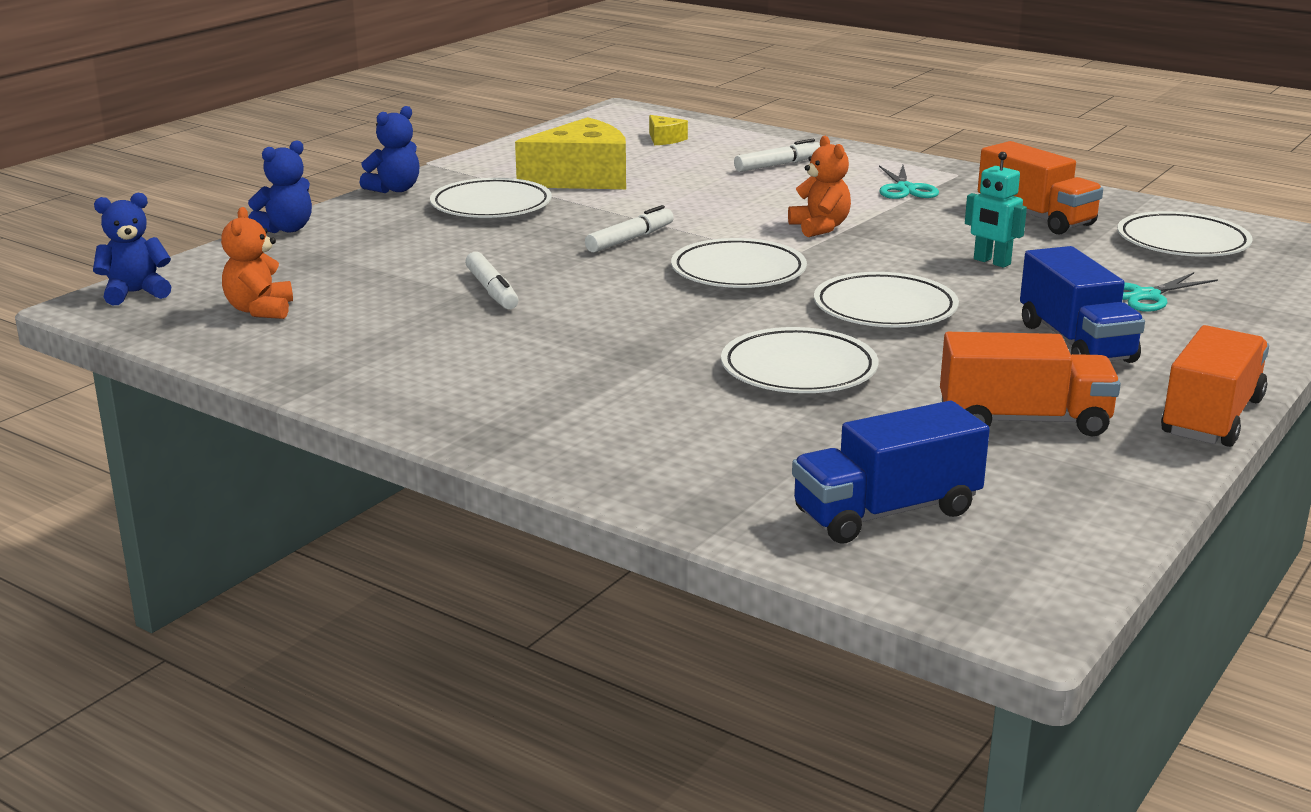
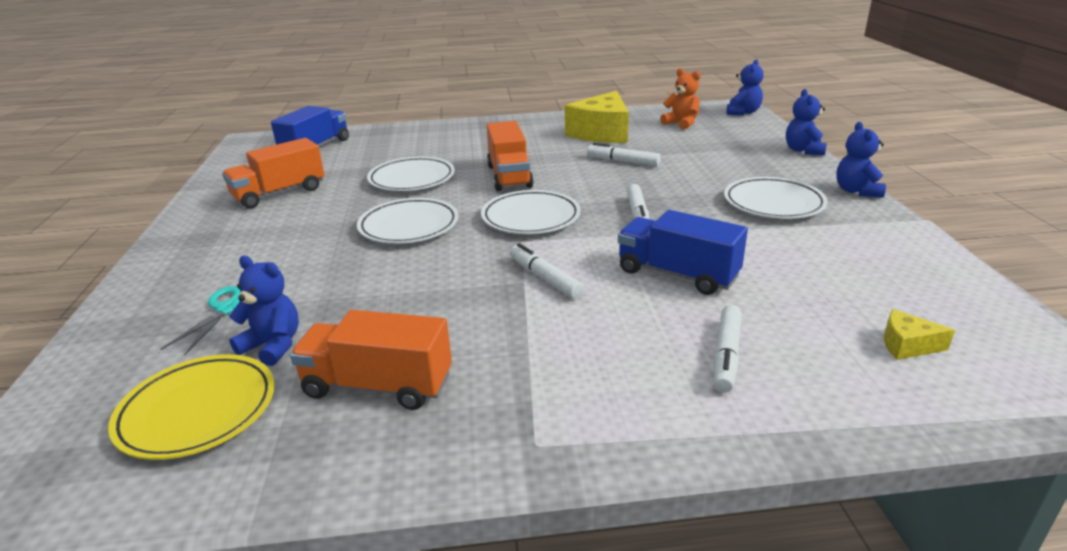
camera: 140 degrees right, 5 degrees up
yellow cheese [515,117,626,189] -> yellow cheese moved to [565,91,629,143]
orange teddy bear [788,136,851,237] -> white marker [510,243,584,299]
turquoise scissors [879,165,939,199] -> none
turquoise robot [965,152,1027,268] -> none
blue truck [1020,246,1145,363] -> blue truck moved to [618,210,748,295]
white plate [1117,211,1253,257] -> yellow plate [108,354,274,460]
orange truck [1161,325,1269,447] -> orange truck moved to [487,121,534,191]
none -> blue teddy bear [229,256,299,366]

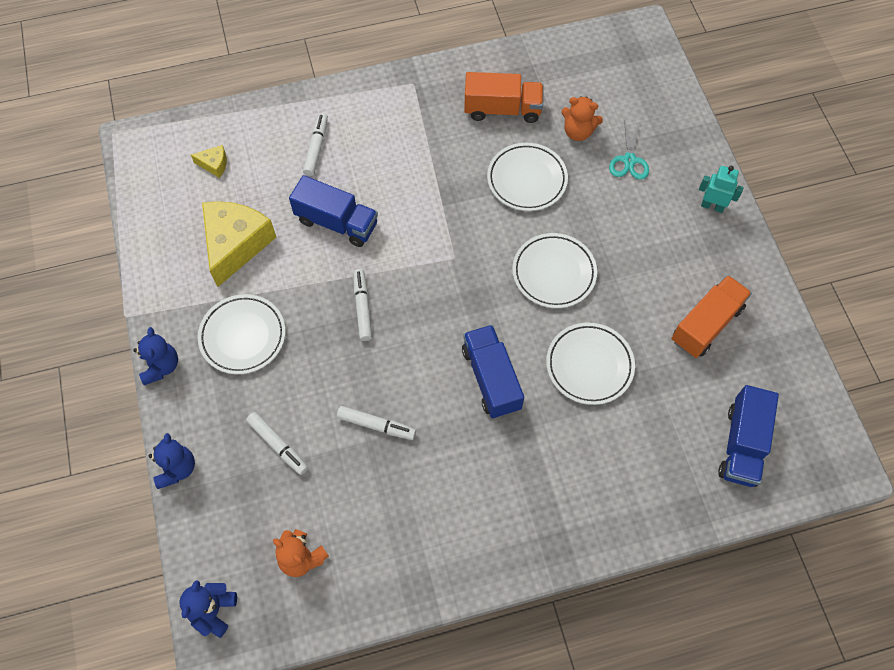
camera: 170 degrees right, 35 degrees up
yellow plate [108,354,274,460] -> none
blue teddy bear [229,256,299,366] -> orange teddy bear [562,96,603,141]
white plate [481,190,580,234] -> white plate moved to [487,143,568,211]
orange truck [487,121,534,191] -> blue truck [462,325,524,418]
white marker [510,243,584,299] -> white marker moved to [246,412,308,475]
yellow cheese [565,91,629,143] -> yellow cheese moved to [202,201,276,287]
none -> turquoise robot [699,166,744,213]

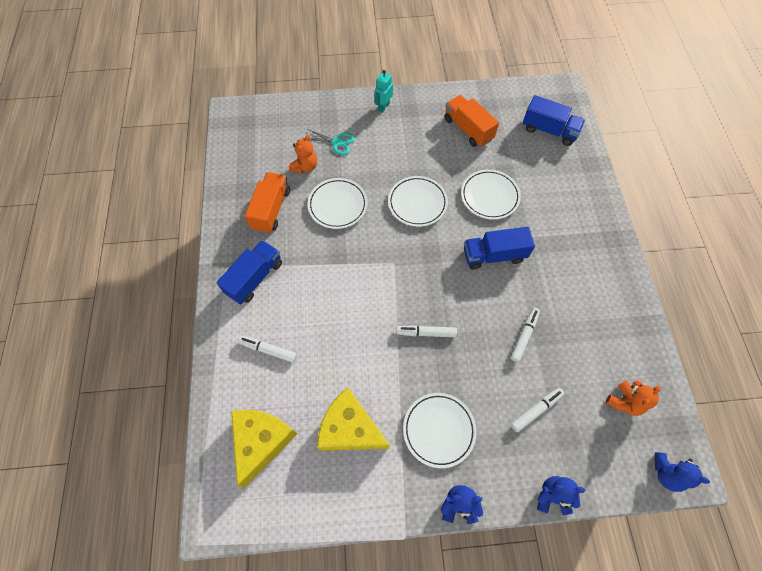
camera: 80 degrees left, 0 degrees up
yellow cheese [191,145,227,178] -> yellow cheese [231,410,297,487], size x2.29
blue truck [289,175,378,247] -> blue truck moved to [216,240,282,305]

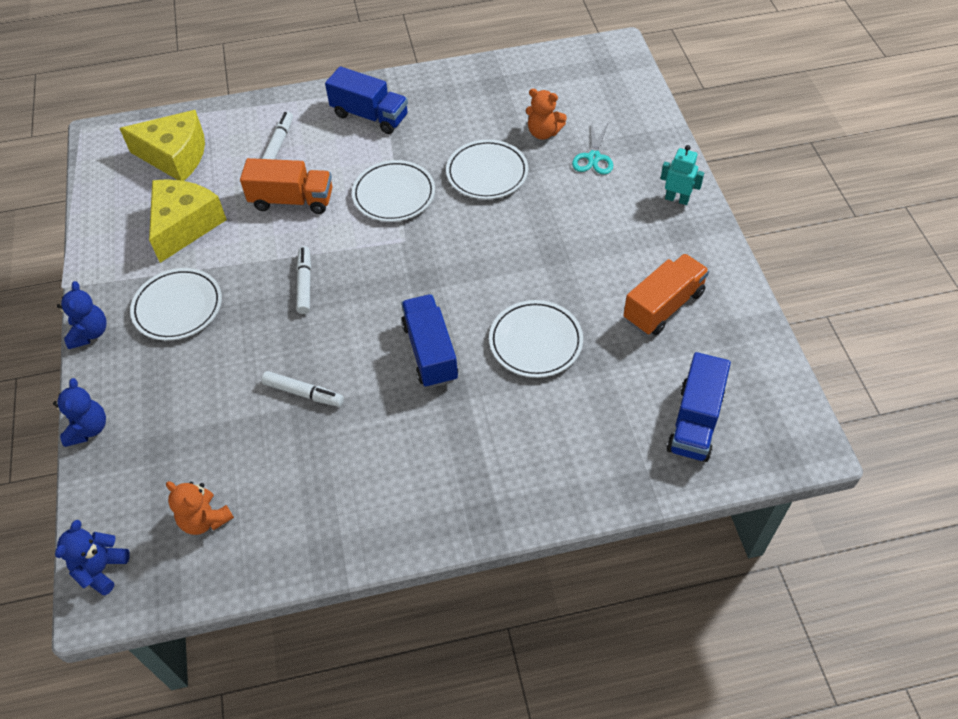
camera: 85 degrees right, 10 degrees down
orange truck [245,172,290,233] -> orange truck moved to [240,158,332,214]
white plate [388,176,448,227] -> white plate moved to [352,160,435,222]
white marker [511,388,564,432] -> none

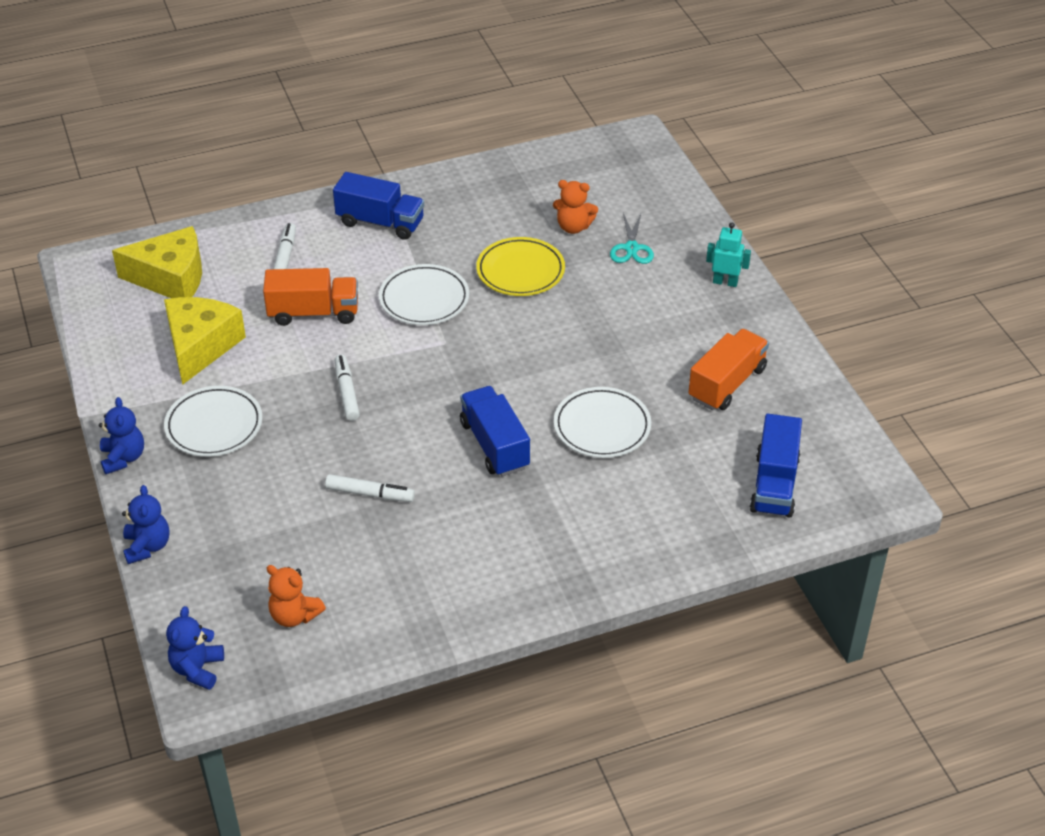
camera: 10 degrees left, 10 degrees down
white plate [446,139,528,199] -> yellow plate [476,237,565,296]

